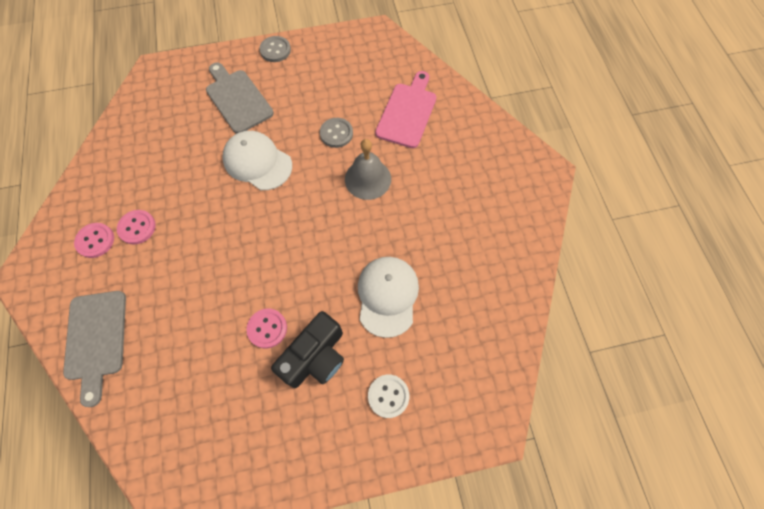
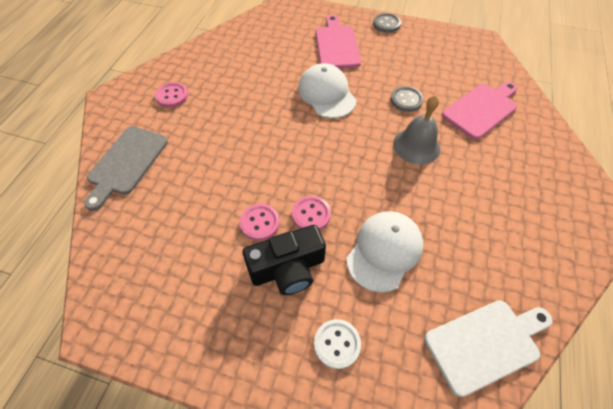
camera: 30 degrees right, 10 degrees down
pink button [117,210,156,244] -> pink button moved to [292,196,331,230]
grey cutting board [206,62,274,134] -> pink cutting board [316,15,361,68]
none -> white cutting board [424,300,552,397]

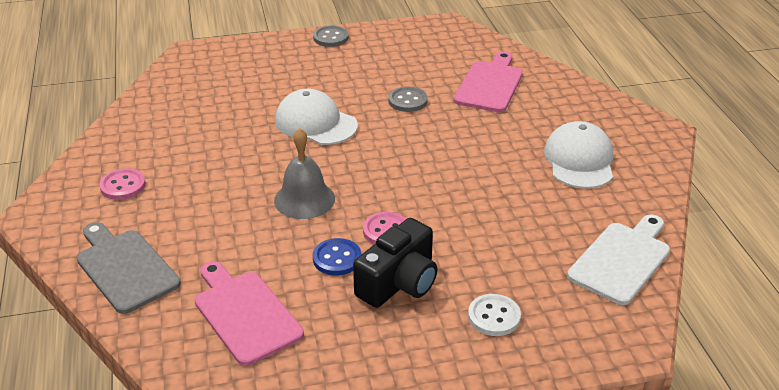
camera: 30 degrees left, 20 degrees down
grey cutting board [84,126,168,211] -> grey cutting board turned 150 degrees clockwise [77,222,181,314]
pink button [240,204,280,241] -> blue button [313,238,361,276]
pink cutting board [316,15,361,68] -> pink cutting board moved to [195,261,304,366]
white cap [346,211,423,293] -> white cap moved to [544,121,613,189]
grey bell [393,95,441,165] -> grey bell moved to [274,128,335,219]

